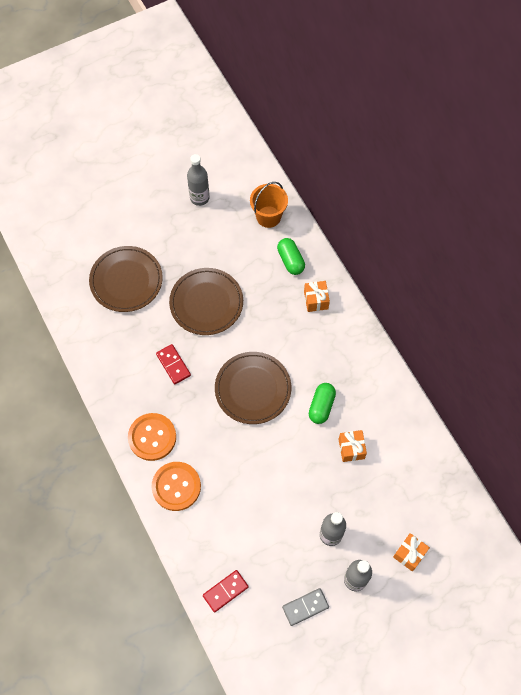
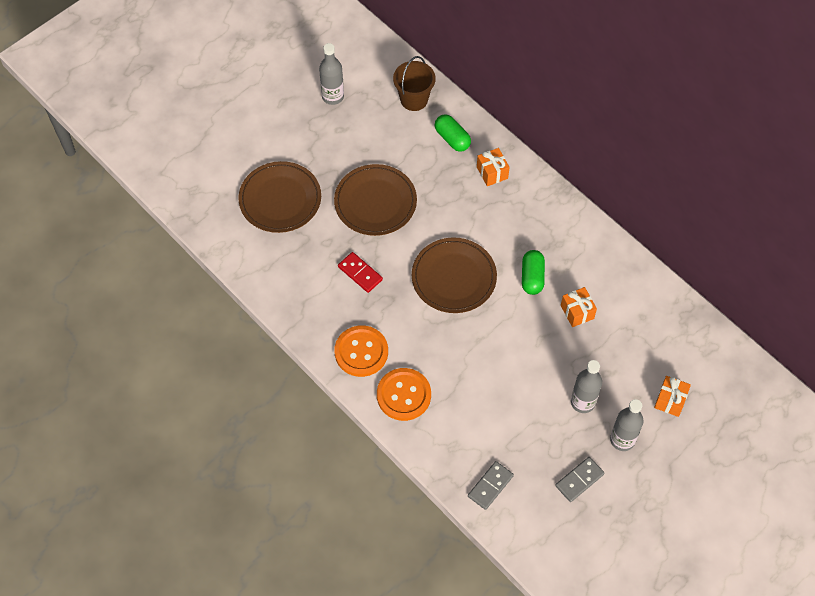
camera: 15 degrees left, 5 degrees down
red domino [203,570,249,612] -> grey domino [468,461,514,510]
orange bucket [250,182,288,228] -> brown bucket [393,56,436,111]

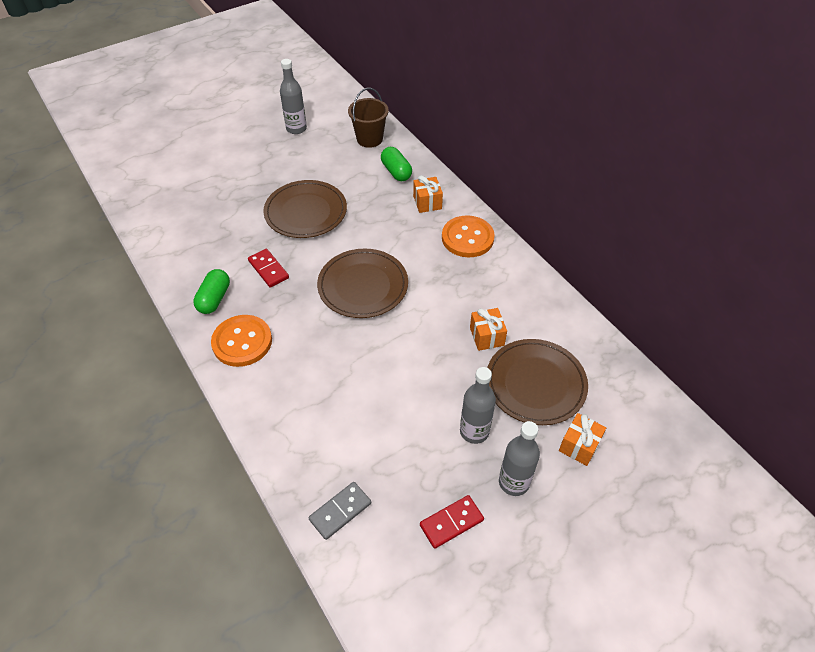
camera: 10 degrees right, 10 degrees down
brown plate [238,161,321,233] -> brown plate moved to [487,339,588,425]
orange button [377,368,431,421] -> orange button moved to [442,216,495,257]
green capsule [522,250,545,295] -> green capsule moved to [193,269,230,314]
grey domino [555,457,605,502] -> red domino [420,495,484,549]

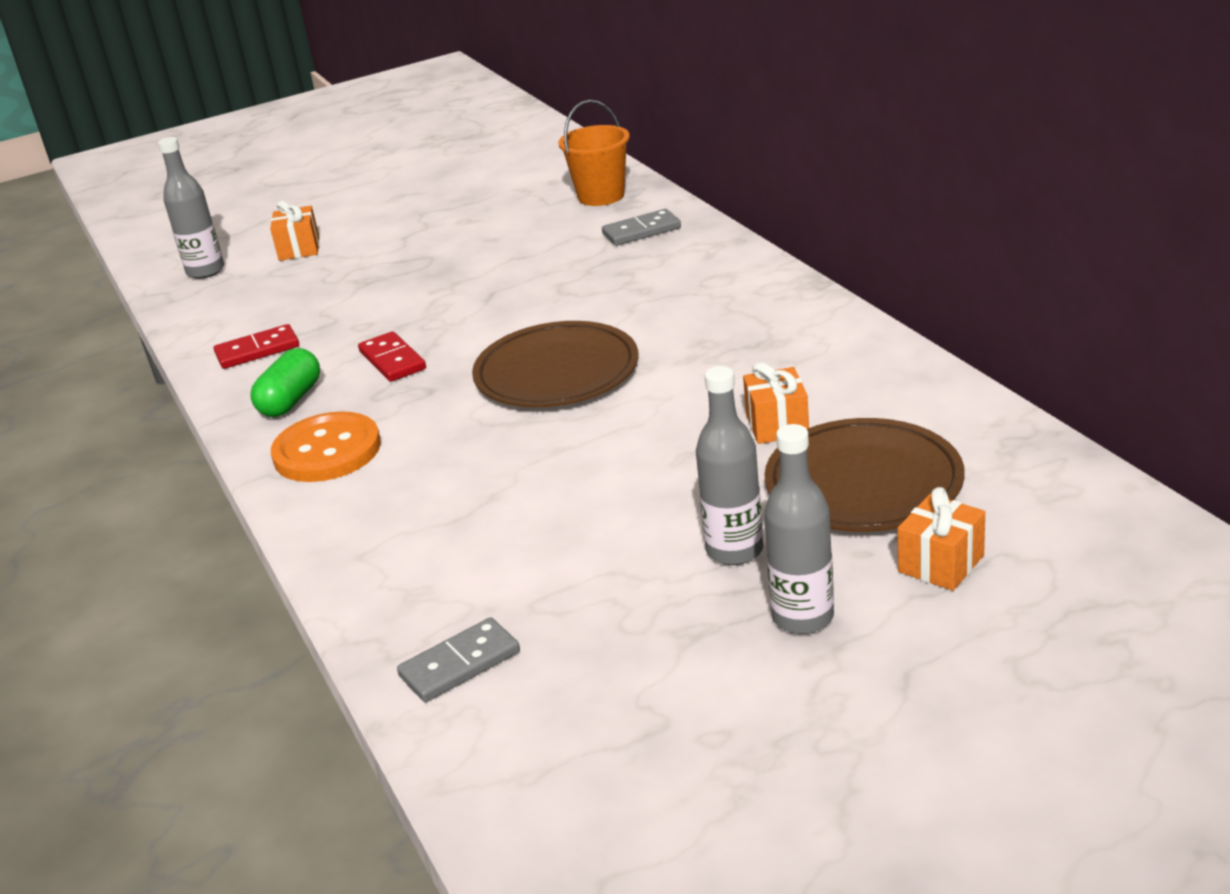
camera: 10 degrees right, 20 degrees down
brown plate [263,180,347,238] -> none
grey bottle [280,59,307,134] -> grey bottle moved to [158,137,224,279]
brown bucket [348,88,389,148] -> orange bucket [558,100,630,206]
green capsule [381,147,412,181] -> grey domino [602,209,681,246]
orange gift [413,175,443,213] -> orange gift moved to [270,200,319,261]
red domino [420,495,484,549] -> red domino moved to [214,324,299,369]
orange button [442,216,495,257] -> none

